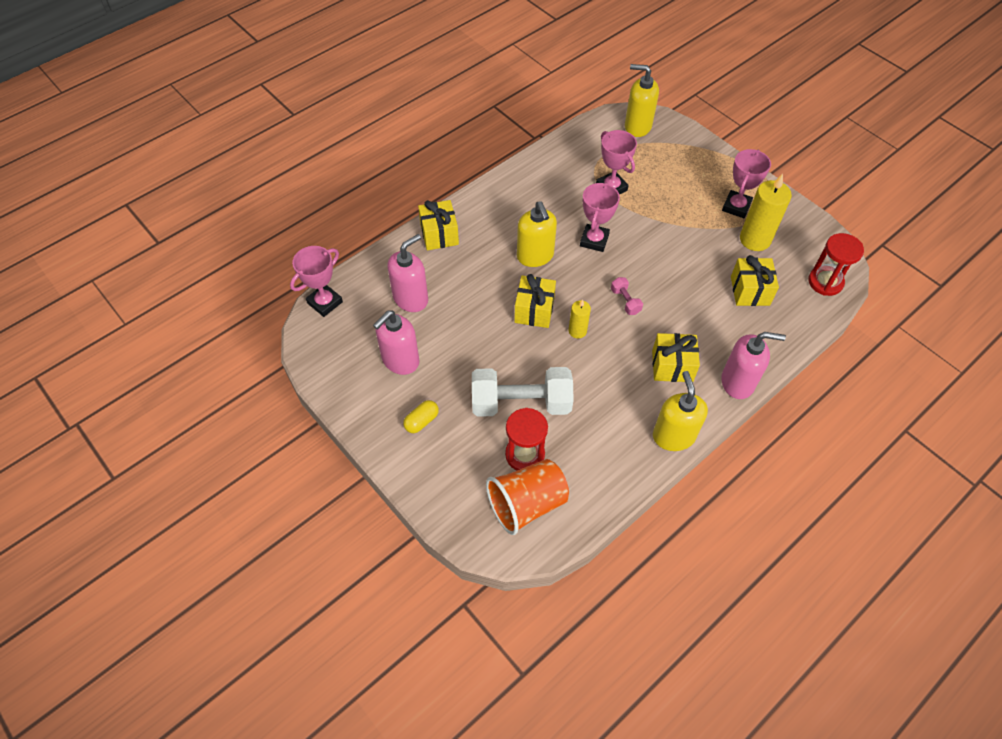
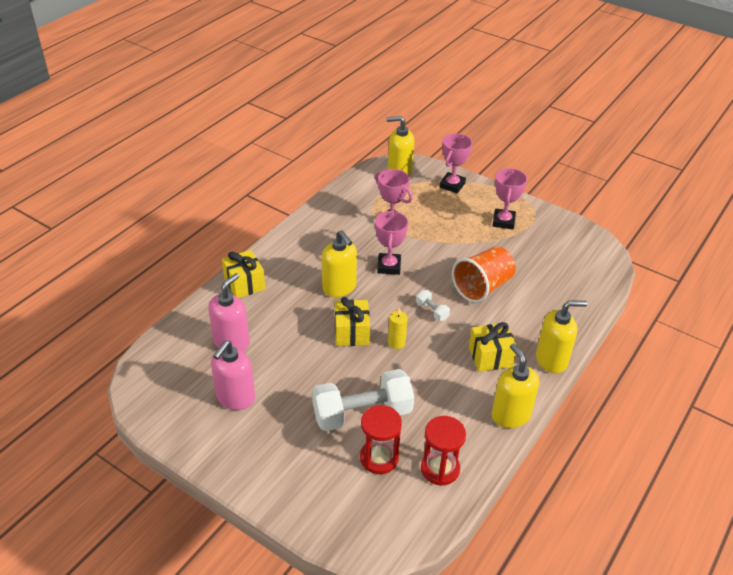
camera: 15 degrees left, 15 degrees down
pink trophy [290,246,343,317] -> pink trophy moved to [439,133,472,193]
yellow capsule [403,400,439,433] -> none
orange cup [486,459,569,535] -> orange cup moved to [452,246,516,303]
pink dumbbell [611,277,643,315] -> white dumbbell [416,290,450,321]
pink soap dispenser [721,332,786,399] -> yellow soap dispenser [536,301,587,373]
yellow gift [731,255,779,306] -> none
yellow candle [740,173,792,251] -> none
red hourglass [808,233,864,296] -> red hourglass moved to [421,416,466,486]

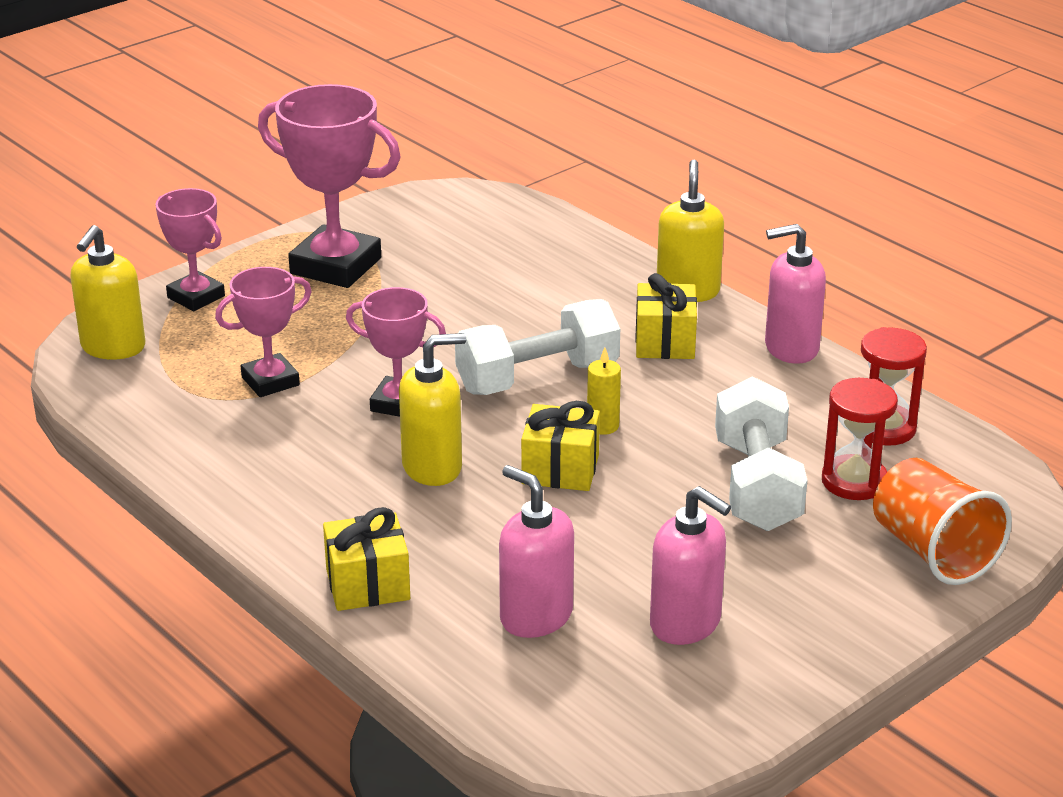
camera: 75 degrees left, 10 degrees down
white dumbbell [416,290,450,321] -> white dumbbell [455,299,620,395], size x2.34
orange cup [452,246,516,303] -> orange cup moved to [873,458,1012,585]
yellow soap dispenser [491,343,539,428] -> pink soap dispenser [765,224,826,364]
pink trophy [492,168,527,230] -> pink trophy [258,84,401,288], size x1.69

